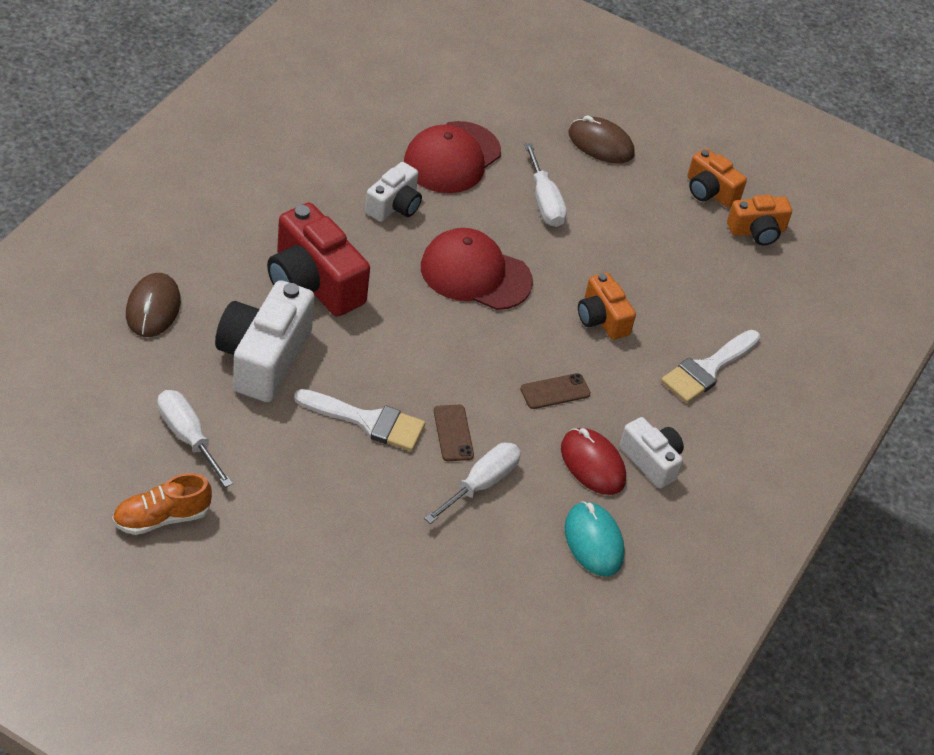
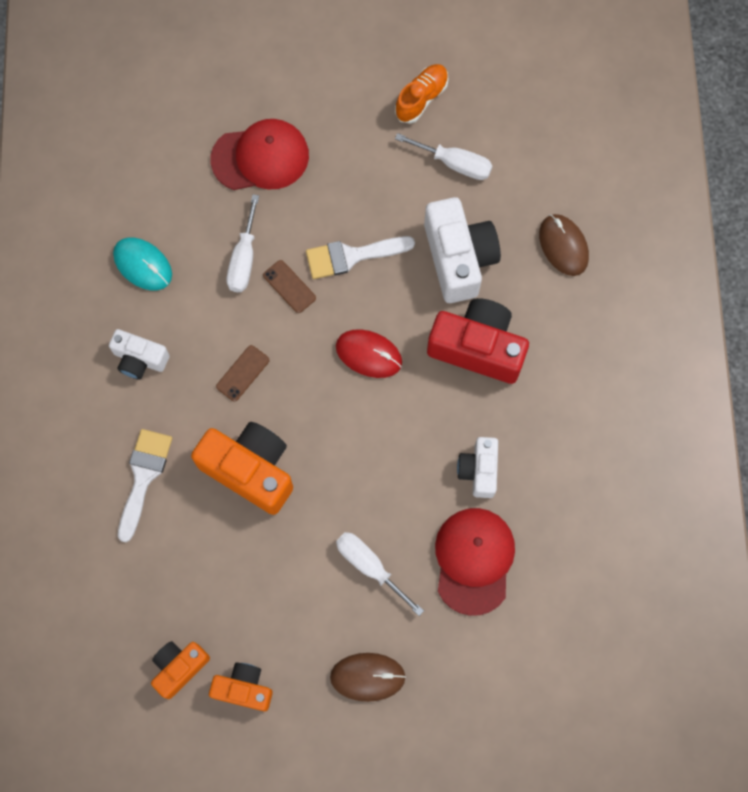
camera: 155 degrees right, 25 degrees up
red cap [421,228,533,310] -> red cap moved to [210,119,309,190]
red mouse [561,428,626,495] -> red mouse moved to [336,329,402,378]
orange camera [578,273,636,340] -> orange camera [191,422,293,515], size x1.72

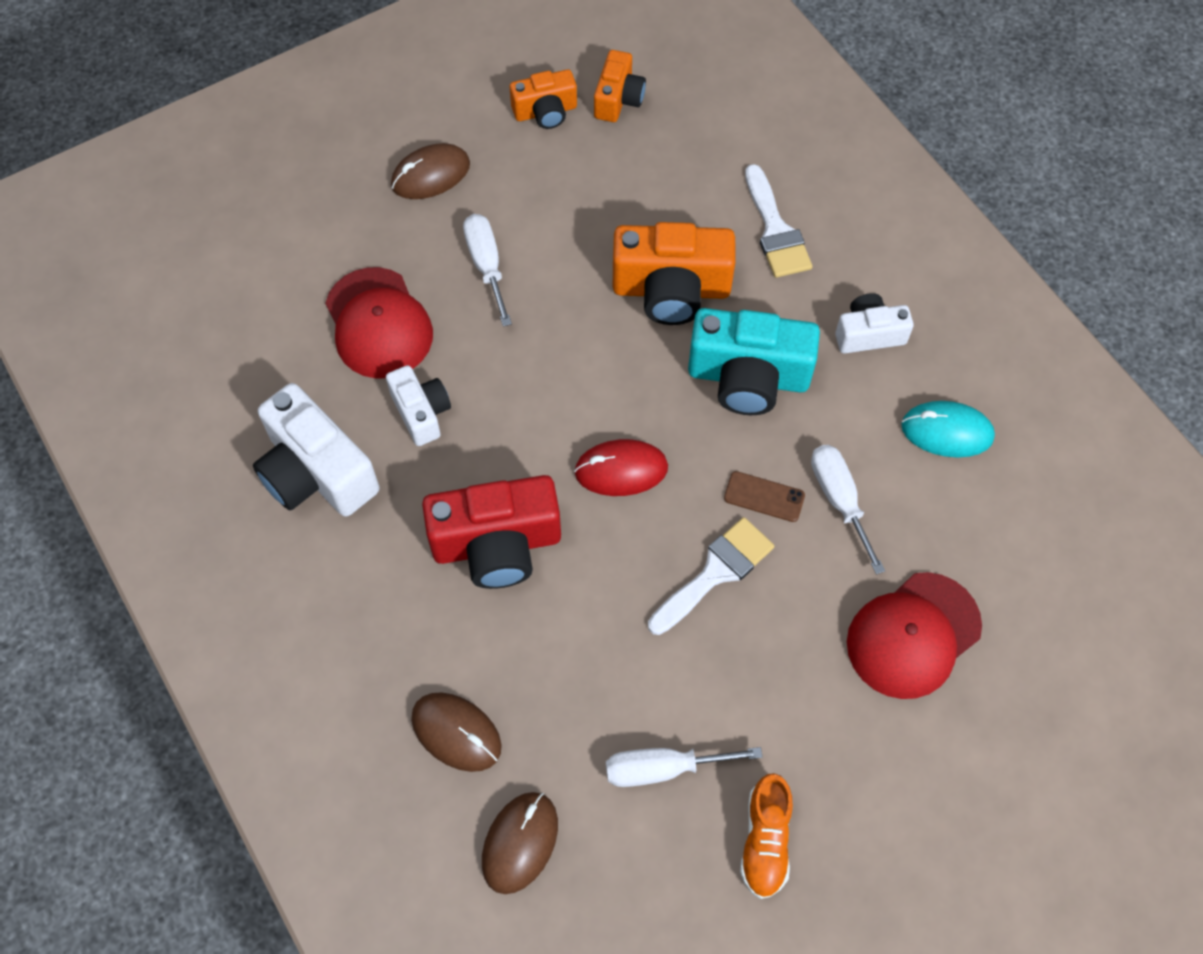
camera: 150 degrees right, 10 degrees down
brown phone [216,345,269,401] -> turquoise camera [688,308,820,415]
white screwdriver [336,532,424,616] -> white screwdriver turned 120 degrees counterclockwise [463,214,512,327]
white camera [424,197,501,303] -> white camera moved to [253,383,379,517]
none -> brown mouse [482,792,558,894]

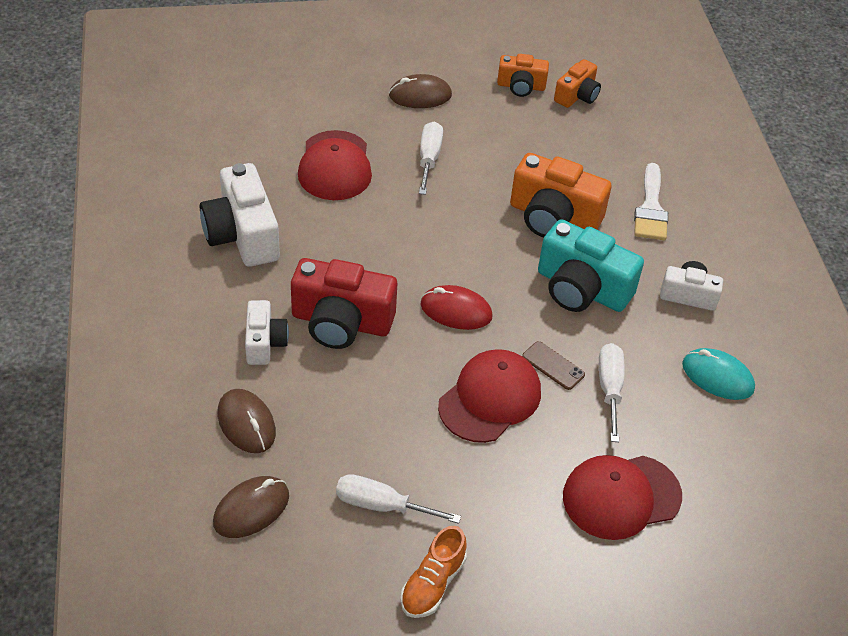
camera: 20 degrees right, 15 degrees down
white camera [386,365,451,446] -> white camera moved to [245,300,289,365]
white brush [648,517,774,635] -> red cap [438,349,541,443]

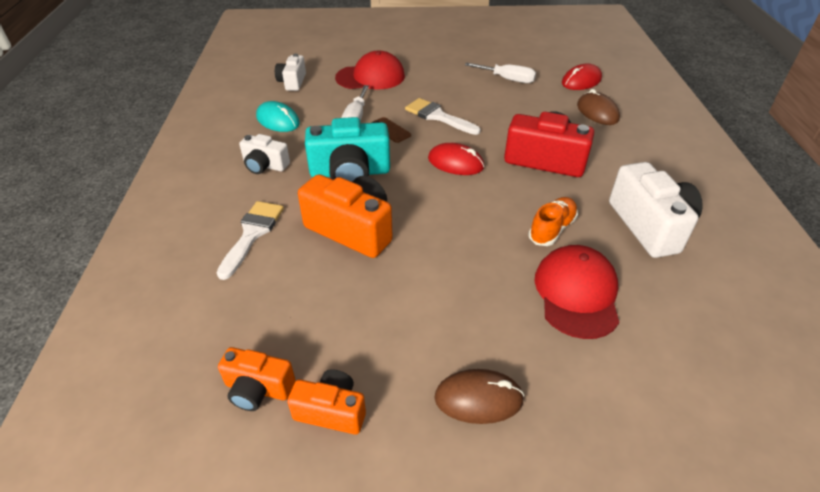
camera: 170 degrees left, 5 degrees down
brown mouse [213,476,289,538] -> red mouse [562,63,602,90]
white camera [245,300,289,365] -> white camera moved to [275,54,306,91]
orange shoe [400,526,467,618] -> orange shoe moved to [528,197,578,246]
white screwdriver [419,121,443,195] -> none
red cap [438,349,541,443] -> white brush [405,98,481,135]
turquoise camera [538,219,644,312] -> turquoise camera turned 135 degrees clockwise [305,117,390,182]
orange camera [554,59,601,108] -> orange camera turned 120 degrees counterclockwise [218,347,295,411]

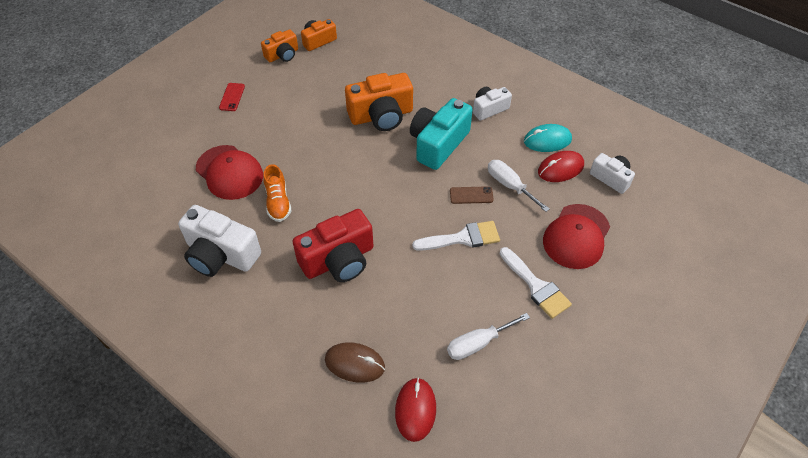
camera: 130 degrees right, 10 degrees up
white brush [217,201,284,280] -> white brush moved to [500,247,572,319]
red mouse [428,143,484,175] -> red mouse moved to [538,151,584,182]
brown mouse [434,369,525,424] -> red phone [219,83,245,111]

